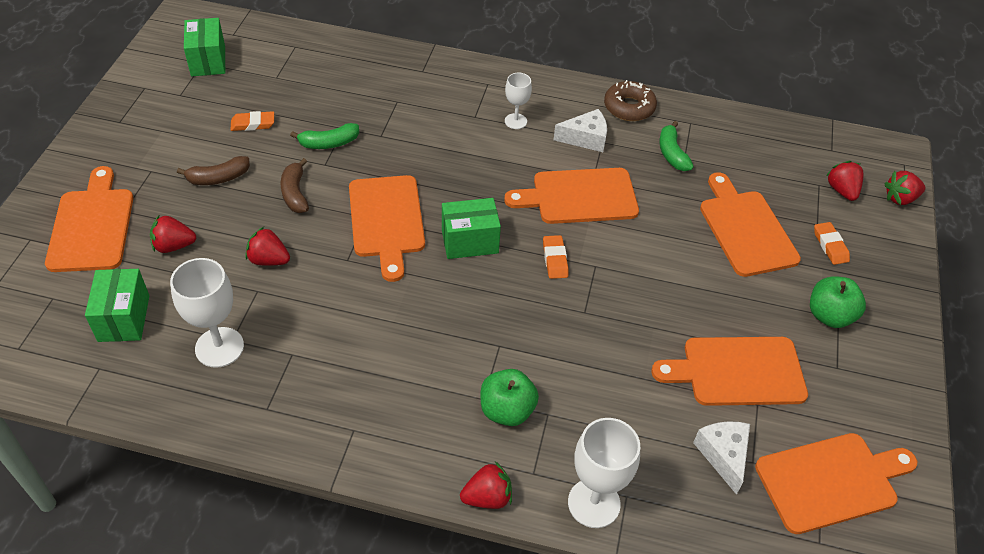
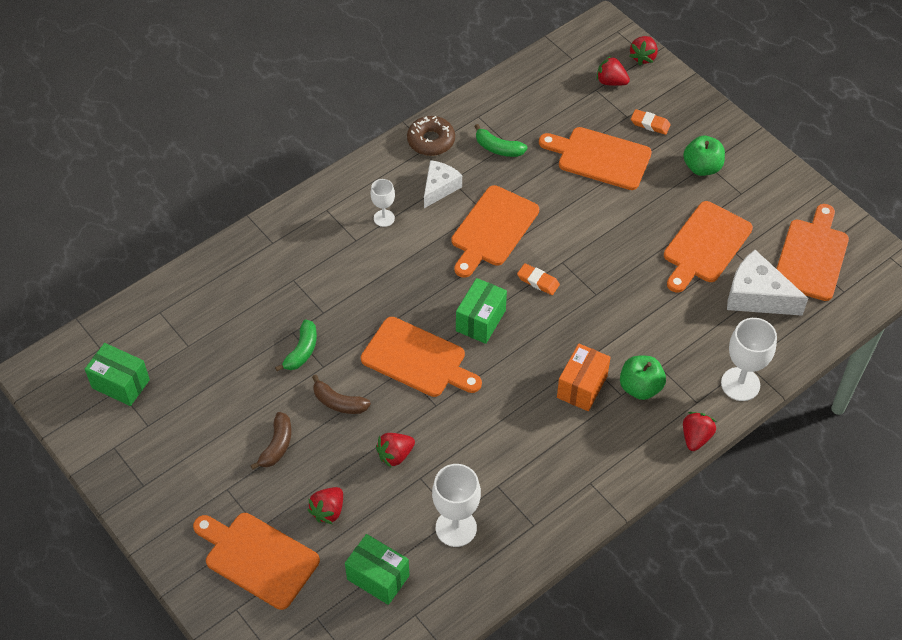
camera: 50 degrees left, 5 degrees up
orange eraser [231,111,274,131] -> none
white cheese [693,421,750,495] -> white cheese [727,250,808,316], size x1.52
none -> orange box [557,344,611,411]

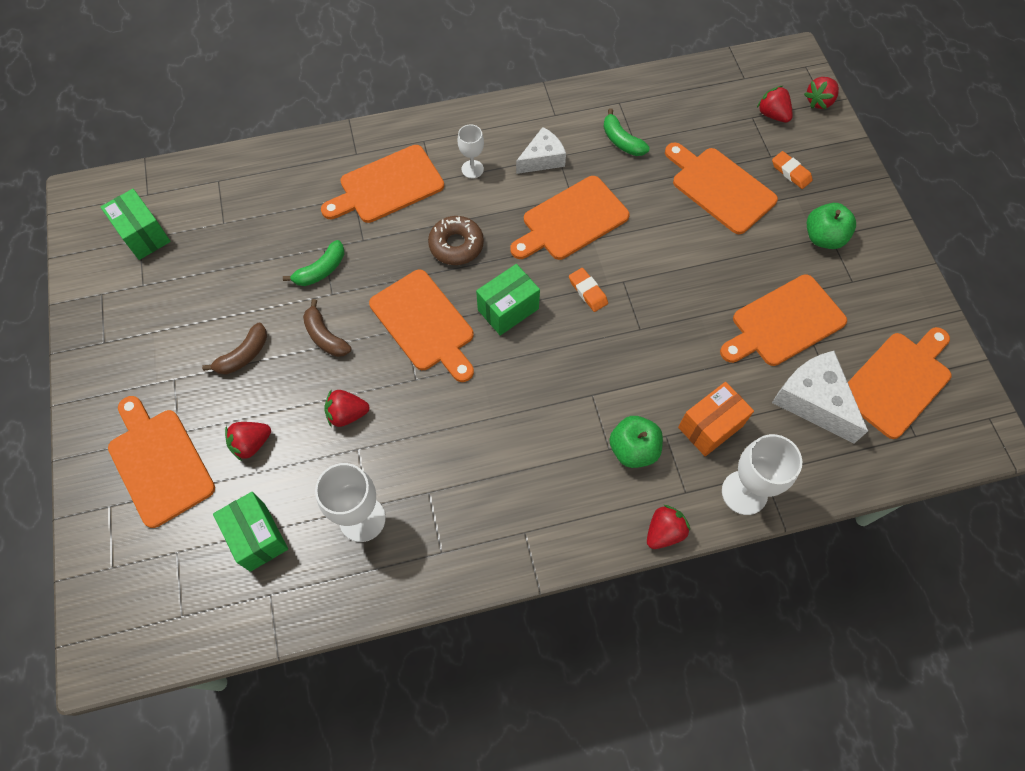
camera: 25 degrees right, 10 degrees up
brown donut [407,116,455,156] -> brown donut moved to [428,216,484,265]
orange box [557,344,611,411] -> orange box moved to [678,382,754,456]
none -> orange cutting board [321,145,444,223]

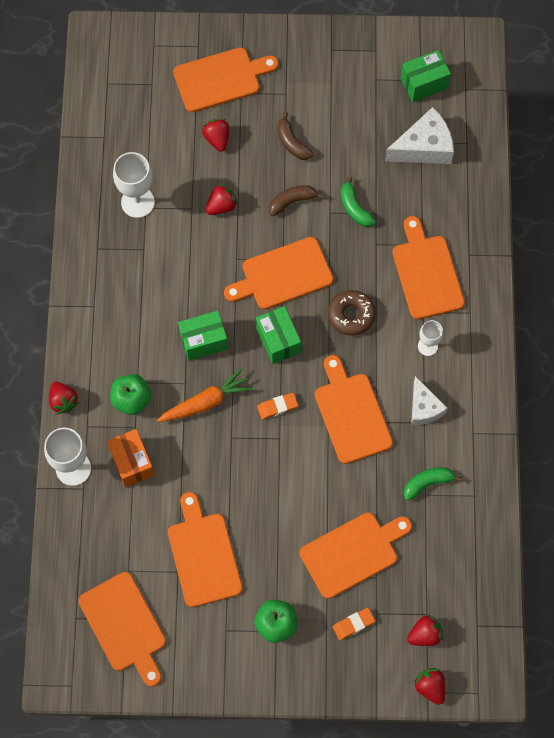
camera: 105 degrees right, 5 degrees up
green box [213,492,288,572] -> green box moved to [178,311,228,361]
red strawberry [324,390,370,428] -> red strawberry turned 45 degrees clockwise [206,184,238,215]
white cheese [772,351,868,444] -> white cheese moved to [385,107,454,164]
none -> orange carrot [157,368,253,422]

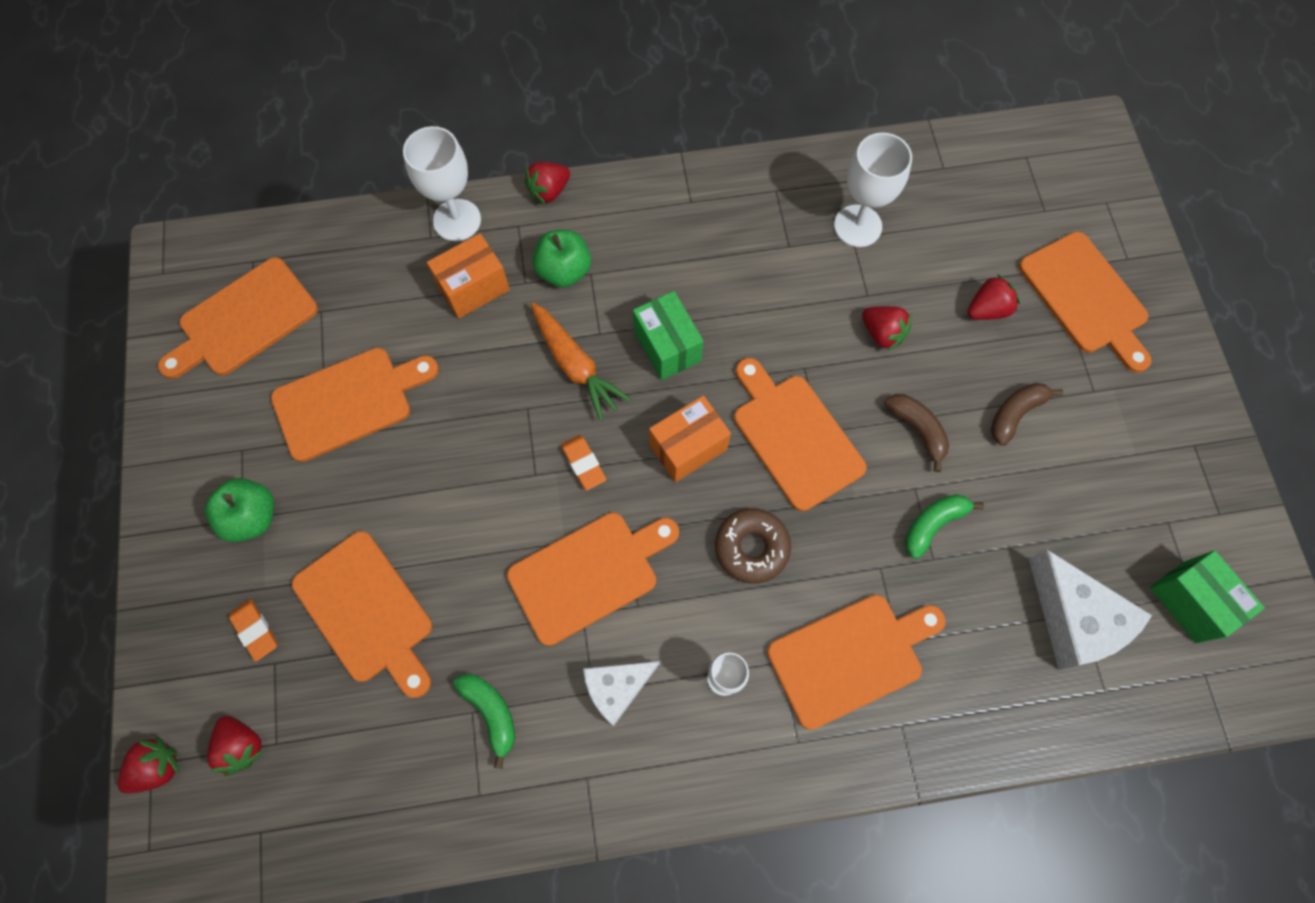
camera: 80 degrees right, 0 degrees up
green box [256,306,301,364] -> orange box [649,395,731,482]

